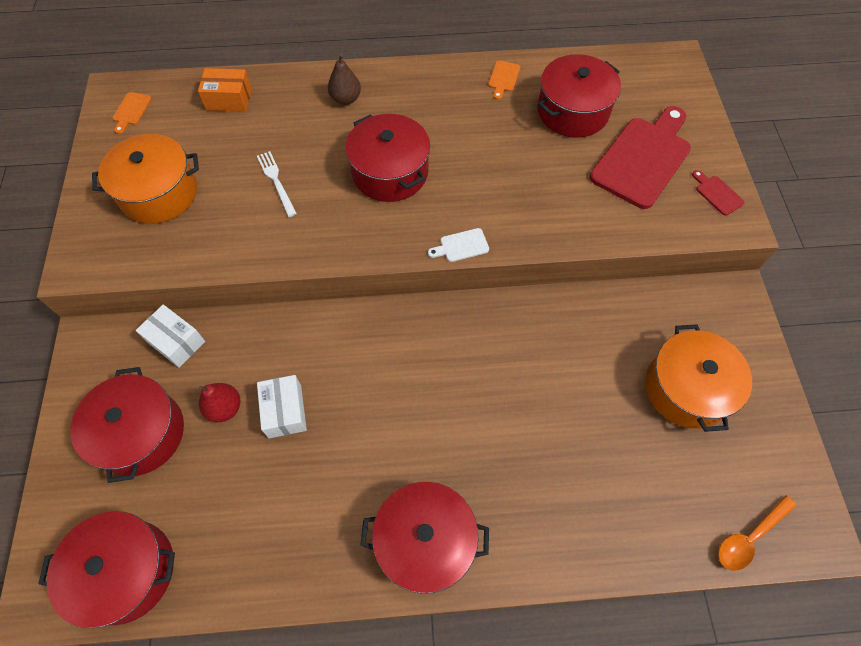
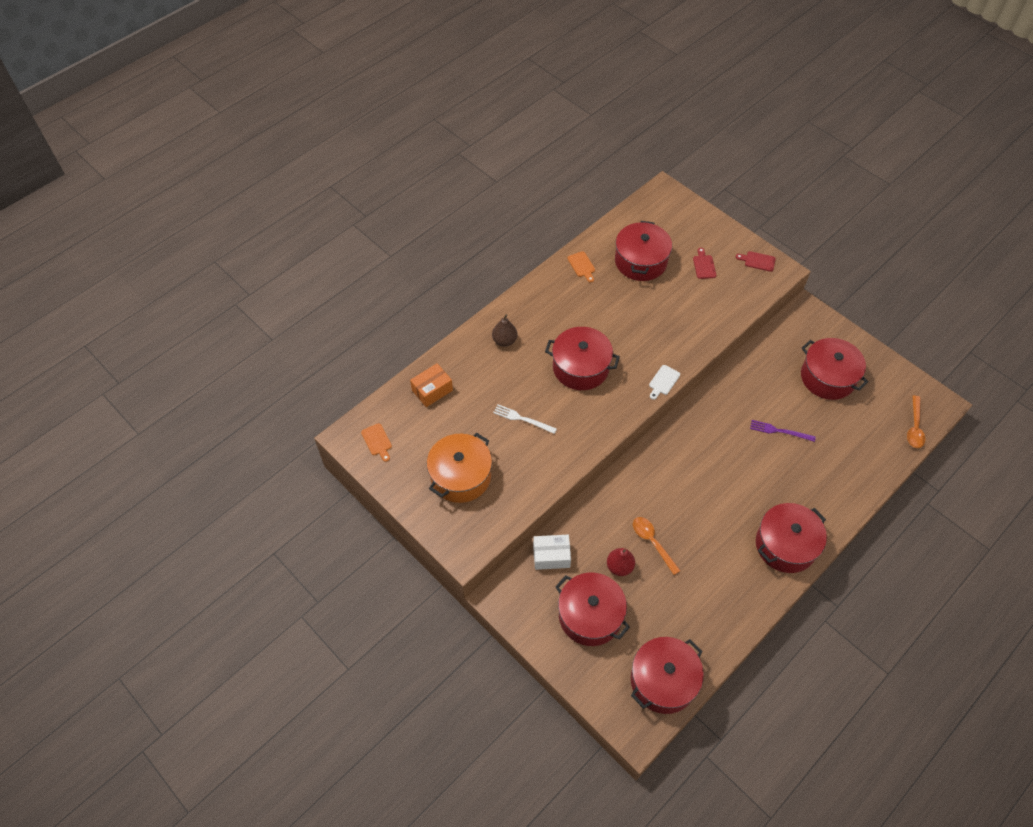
camera: 40 degrees left, 5 degrees down
white box [257,375,307,438] -> orange spoon [633,517,681,575]
red cutting board [590,106,691,209] -> red cutting board [693,248,716,279], size x0.41
orange pot [645,324,752,432] -> red pot [801,338,869,400]
none -> purple fork [750,420,816,442]

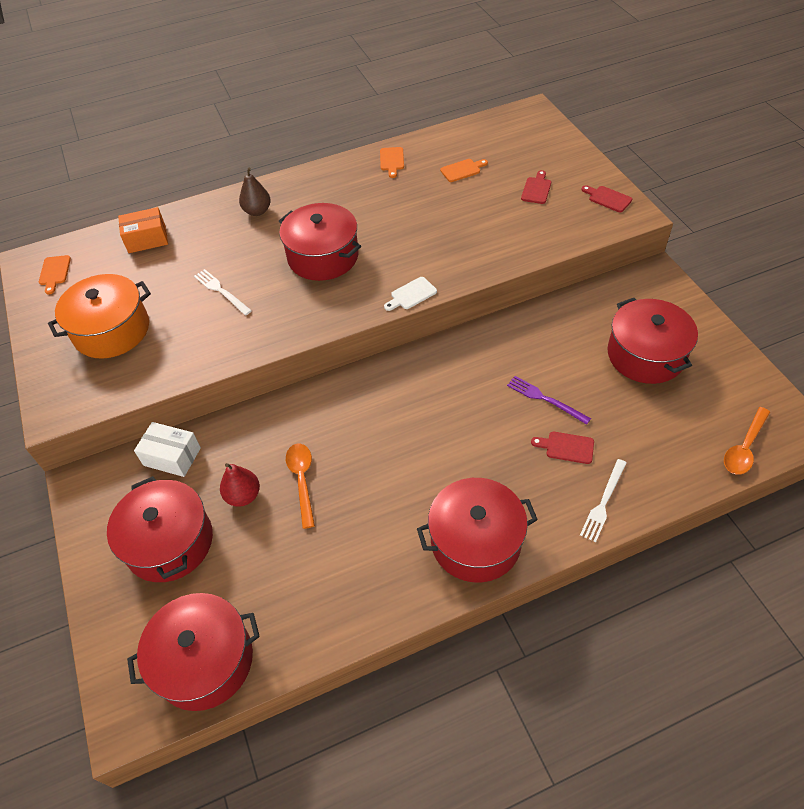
camera: 25 degrees right, 5 degrees down
red pot [615,221,672,281] -> orange cutting board [440,159,488,182]
none -> red cutting board [531,432,594,464]
none -> white fork [580,459,627,542]

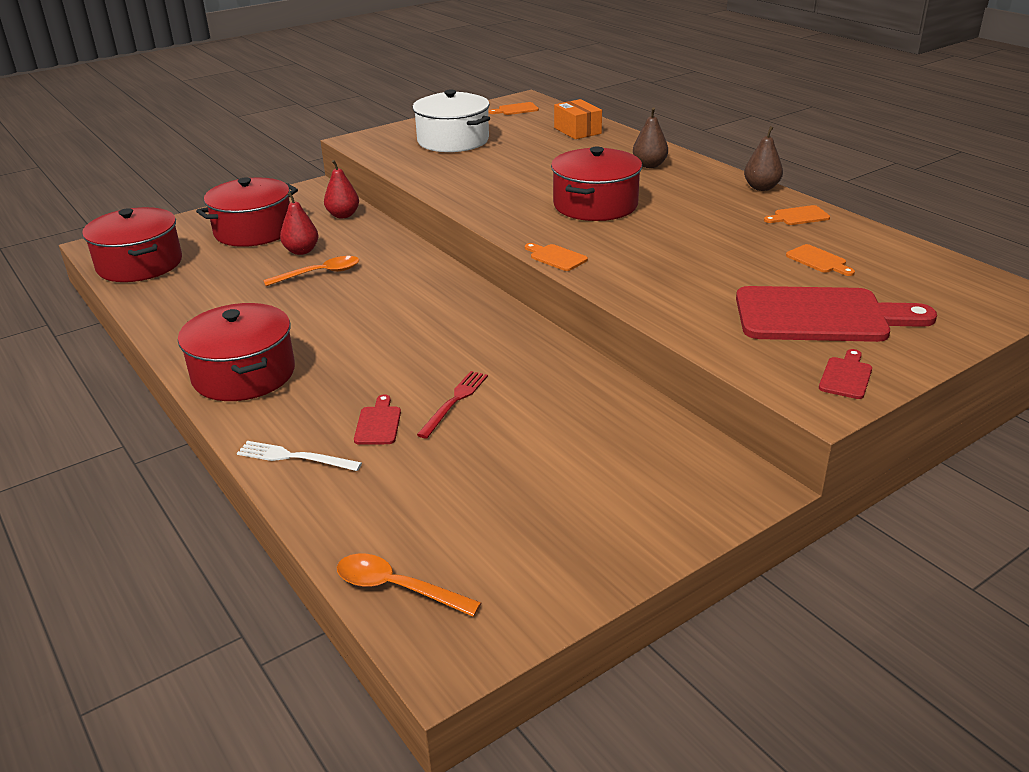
camera: 75 degrees right, 20 degrees down
orange pot [48,274,151,359] -> white pot [413,90,490,152]
white box [134,422,201,477] -> red pear [324,160,359,218]
white fork [194,269,252,315] -> none
white cutting board [384,277,437,311] -> orange cutting board [525,243,588,271]
purple fork [507,376,591,425] -> red fork [417,371,488,438]
red cutting board [521,170,551,204] -> red cutting board [736,286,937,342], size x2.43
red pot [607,298,698,384] -> none
none -> brown pear [744,126,783,191]

